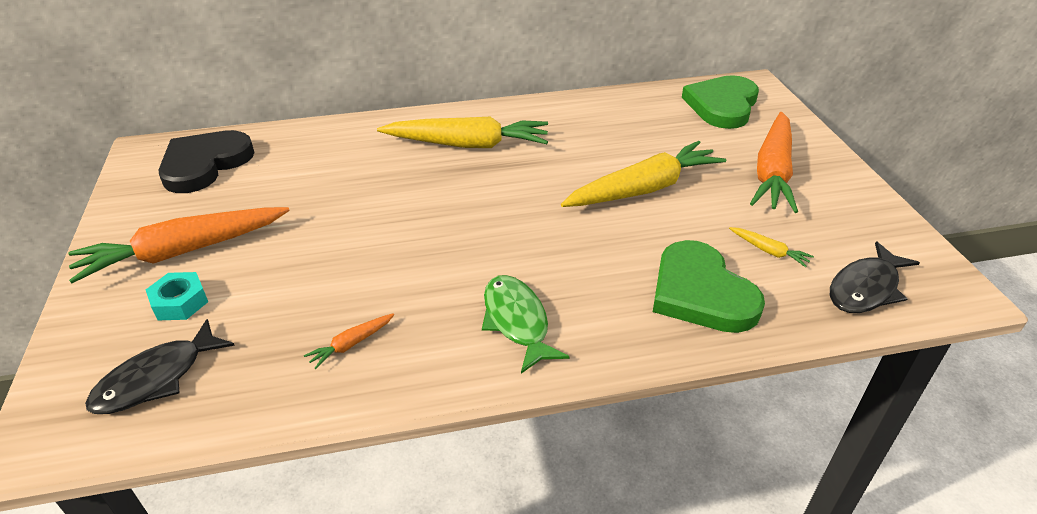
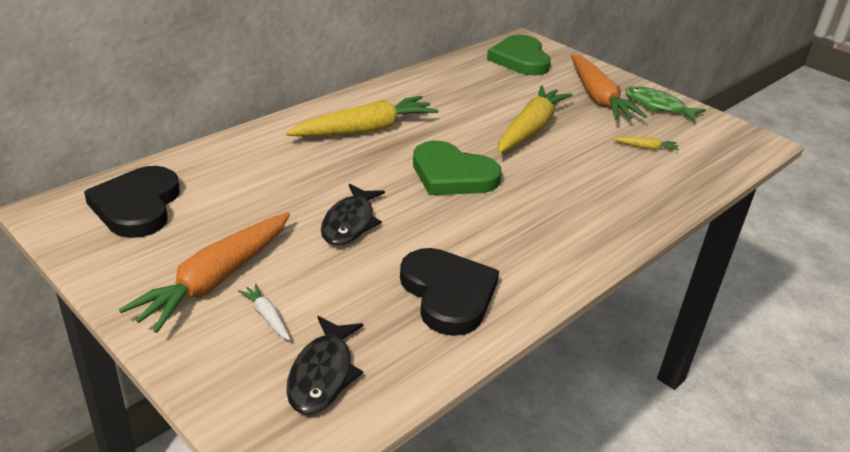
camera: 35 degrees left, 5 degrees down
turquoise nut [146,272,208,320] -> white carrot [238,284,291,341]
orange carrot [304,313,395,369] -> black heart [400,248,499,336]
green fish [482,275,570,373] -> green fish moved to [625,86,706,122]
green heart [653,240,765,333] -> green heart moved to [413,141,502,195]
black fish [830,242,920,313] -> black fish moved to [321,184,385,246]

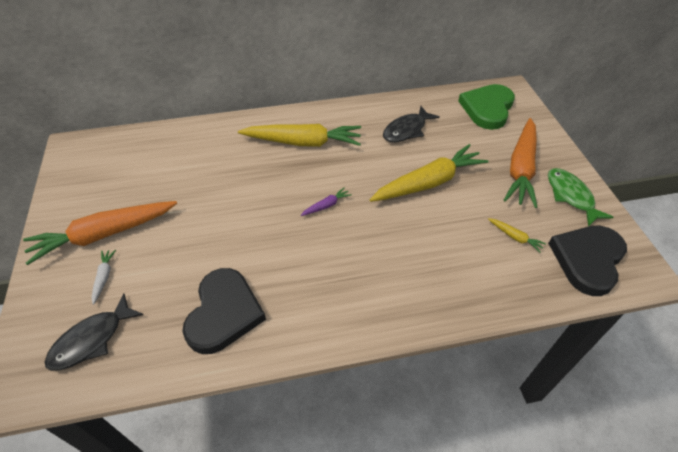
camera: 35 degrees right, 15 degrees up
black heart [84,166,180,238] -> black heart moved to [548,226,627,296]
black fish [321,184,385,246] -> black fish moved to [383,106,440,142]
green heart [413,141,502,195] -> purple carrot [301,187,352,216]

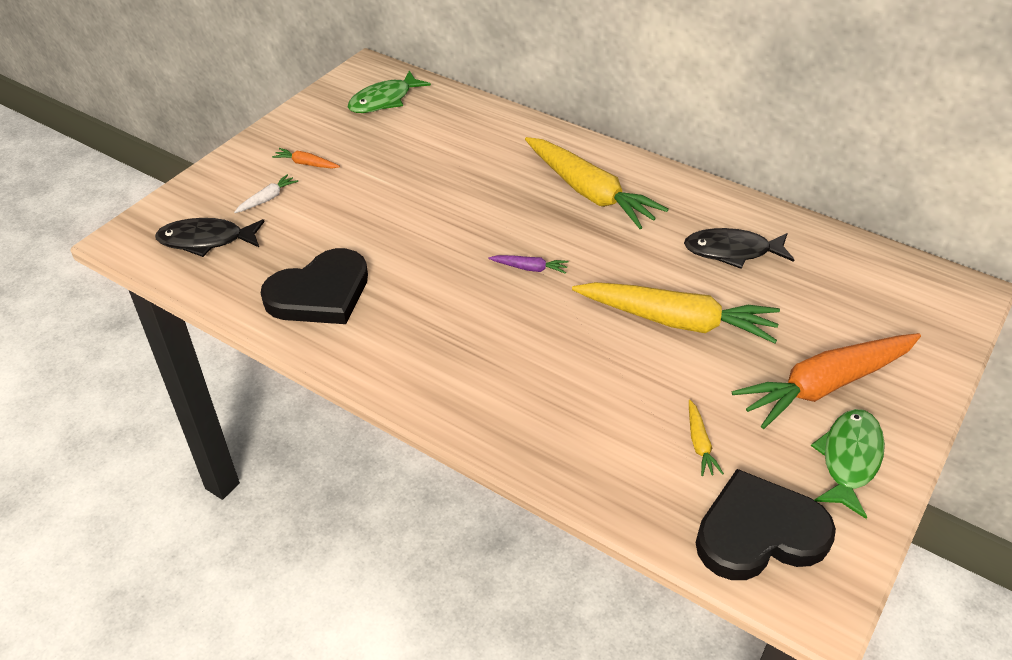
camera: 45 degrees right, 5 degrees down
orange carrot [23,201,177,265] -> orange carrot [272,148,340,168], size x0.41
green heart [458,84,515,130] -> none
none -> green fish [348,71,431,113]

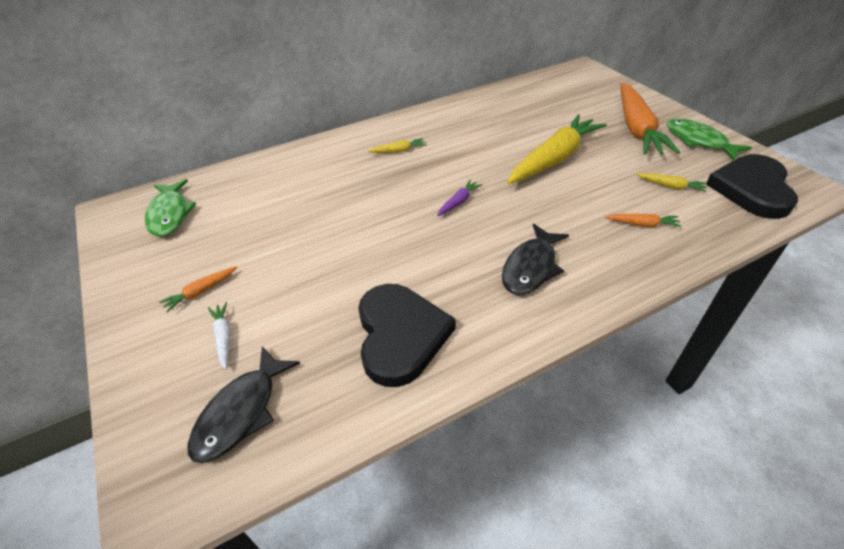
camera: 60 degrees left, 0 degrees up
yellow carrot [525,137,669,229] -> yellow carrot [368,138,426,153], size x0.41
black fish [684,228,794,269] -> black fish moved to [502,224,569,295]
none -> orange carrot [605,214,682,227]

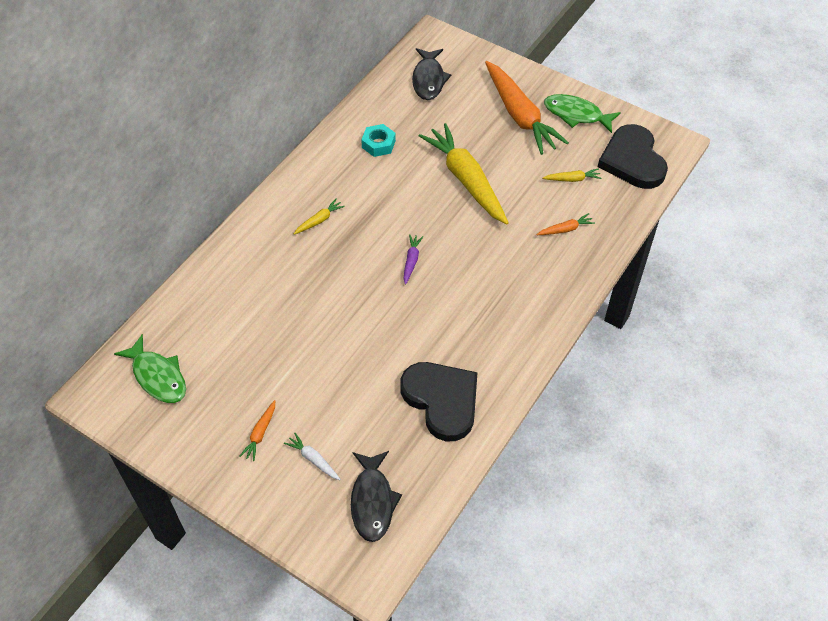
camera: 30 degrees left, 10 degrees up
black fish [502,224,569,295] -> black fish moved to [412,48,451,100]
yellow carrot [507,114,607,184] -> yellow carrot turned 45 degrees counterclockwise [419,123,509,225]
none -> turquoise nut [361,124,396,157]

